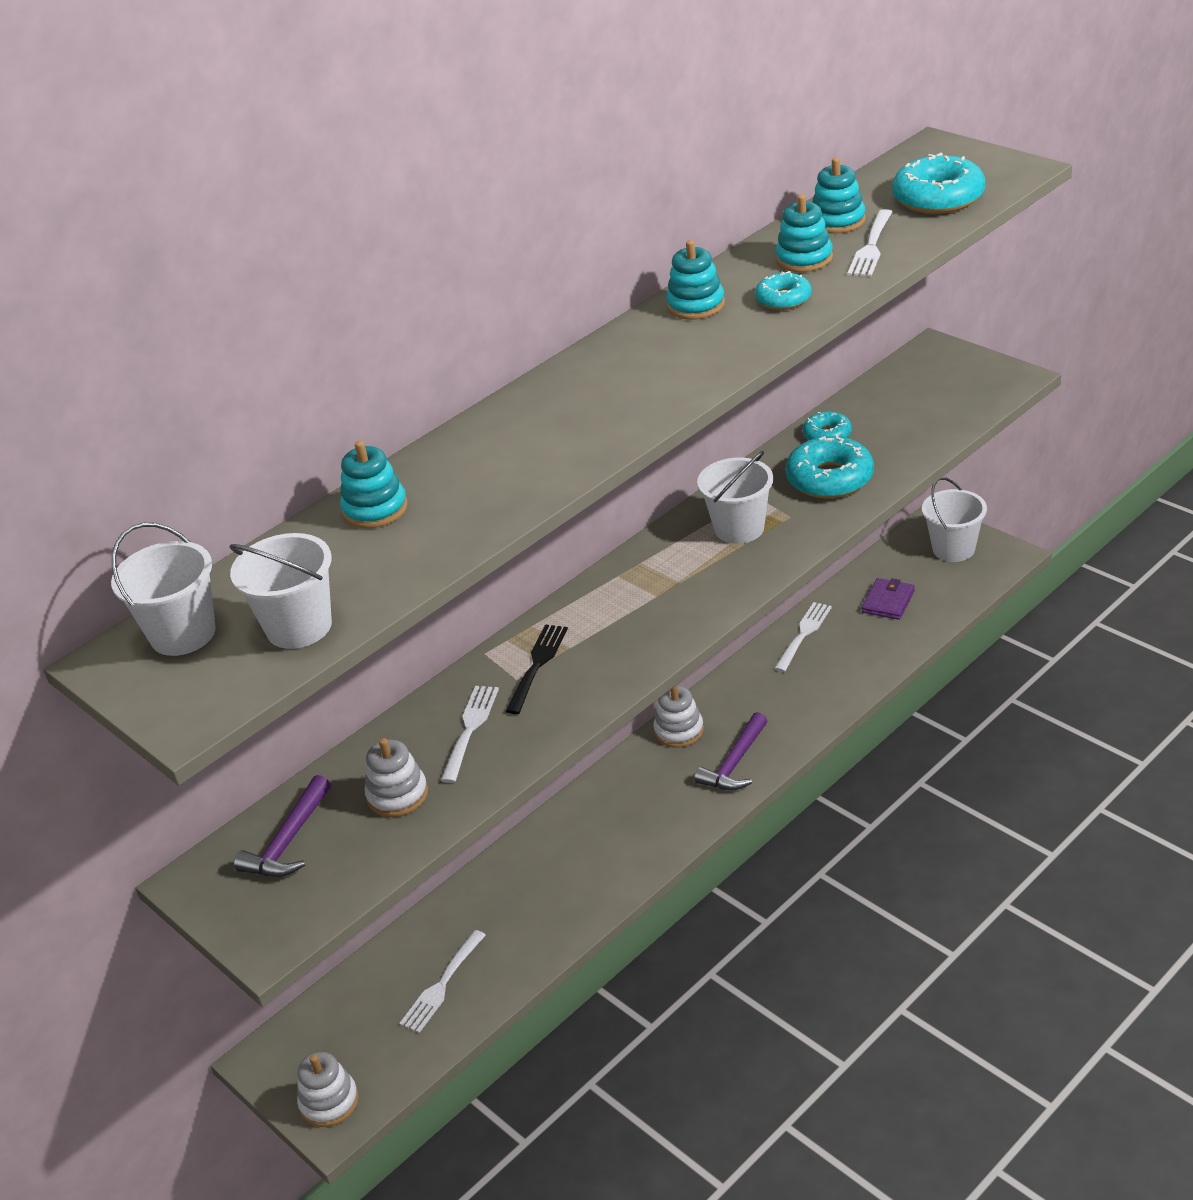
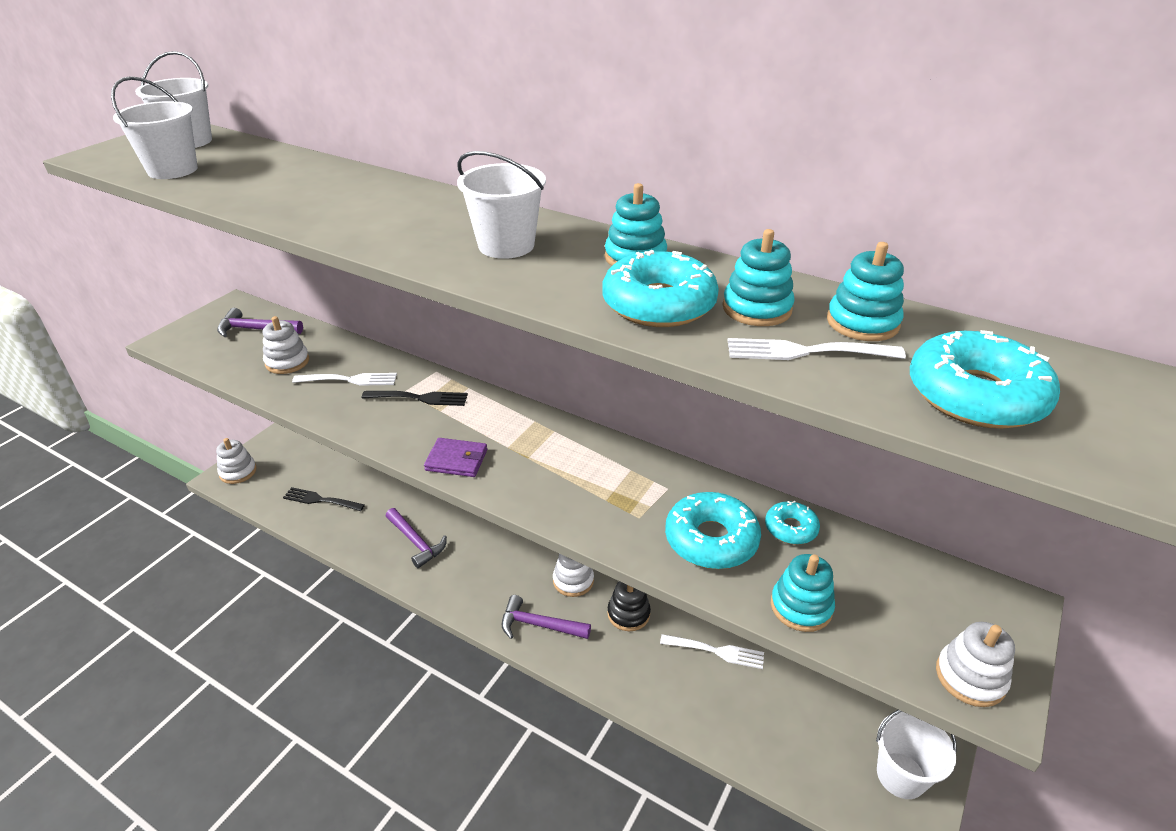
camera: 70 degrees right, 0 degrees up
turquoise stacking toy [340,441,408,529] -> turquoise stacking toy moved to [771,554,835,632]
white fork [399,930,486,1033] -> black fork [283,487,365,511]
white bucket [697,451,773,544] -> white bucket moved to [457,151,546,259]
turquoise donut [755,271,812,310] -> turquoise donut [602,250,719,327], size x1.74
purple wallet [862,578,915,620] -> purple wallet moved to [424,438,487,477]
none -> purple hammer [386,508,447,568]
none -> black stacking toy [607,581,651,631]
none -> white stacking toy [936,622,1015,707]

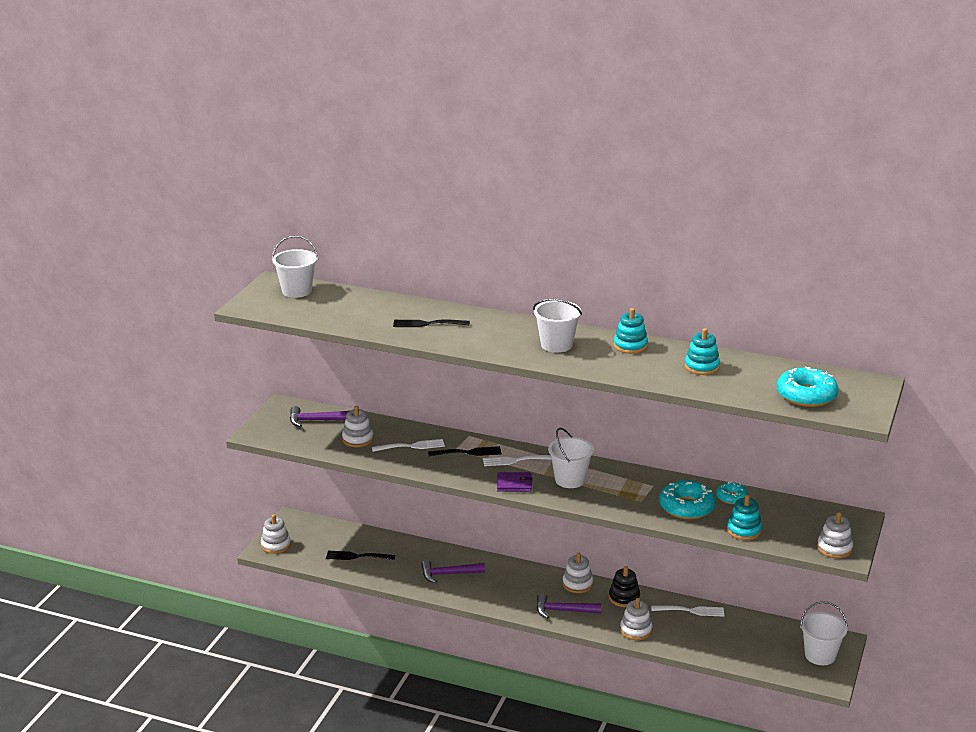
camera: 10 degrees left, 10 degrees down
white bucket [111,76,198,179] -> white bucket moved to [548,428,594,488]
purple hammer [386,508,447,568] -> purple hammer turned 135 degrees clockwise [421,560,485,583]
turquoise donut [602,250,719,327] -> none
white fork [728,338,906,360] -> white fork moved to [483,455,552,466]
turquoise stacking toy [827,242,904,341] -> none
none -> black fork [393,319,470,327]
none -> white stacking toy [620,598,653,640]

